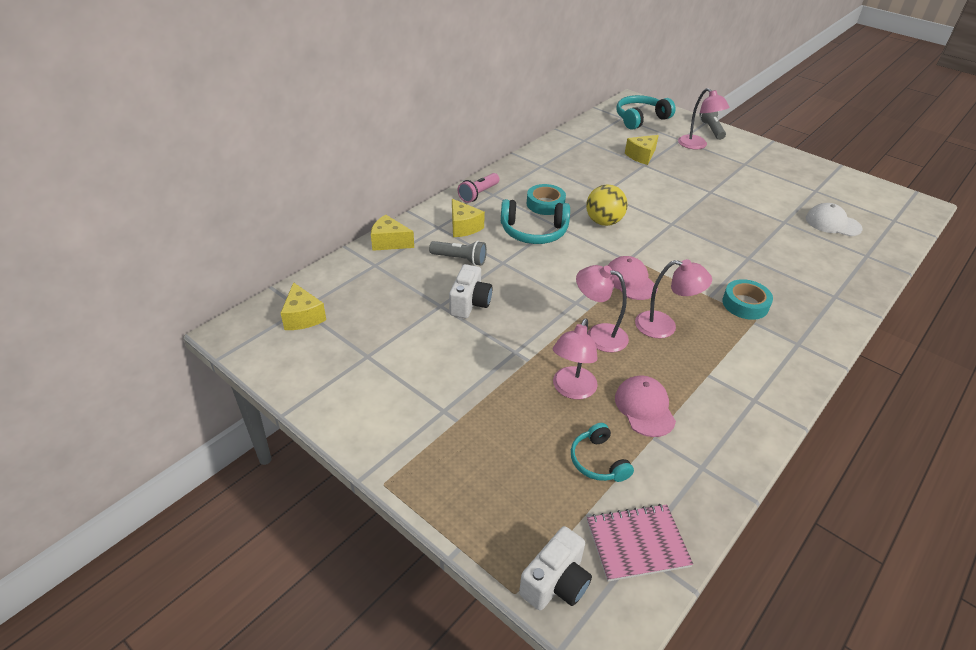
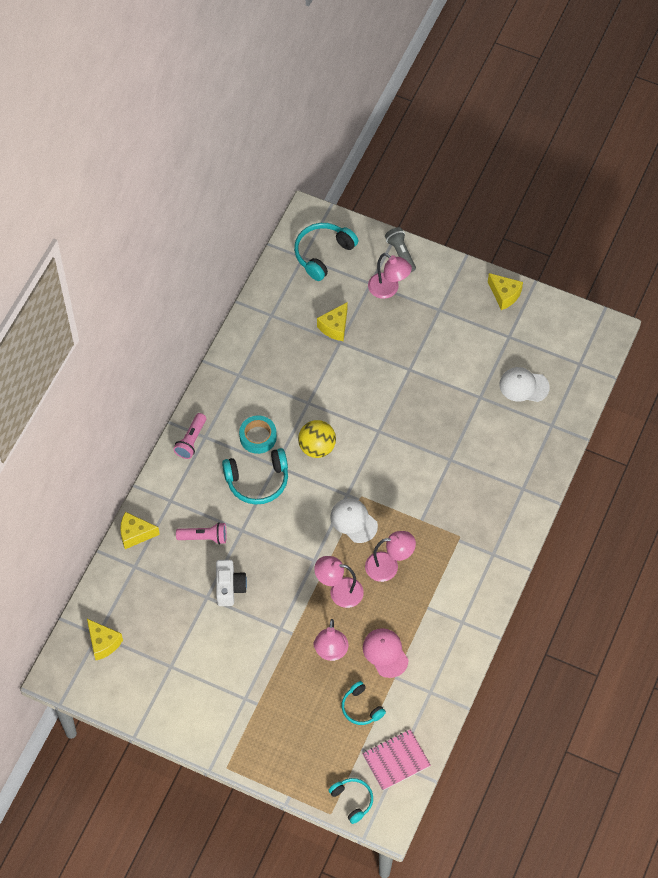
camera: 15 degrees left, 20 degrees up
grey flashlight [429,241,487,266] -> pink flashlight [176,522,227,545]
yellow cheese [452,199,485,237] -> yellow cheese moved to [488,273,523,310]
white camera [519,526,592,611] -> turquoise headphones [328,778,373,824]
pink cap [608,256,658,300] -> white cap [330,498,378,543]
turquoise tape [722,279,773,320] -> none

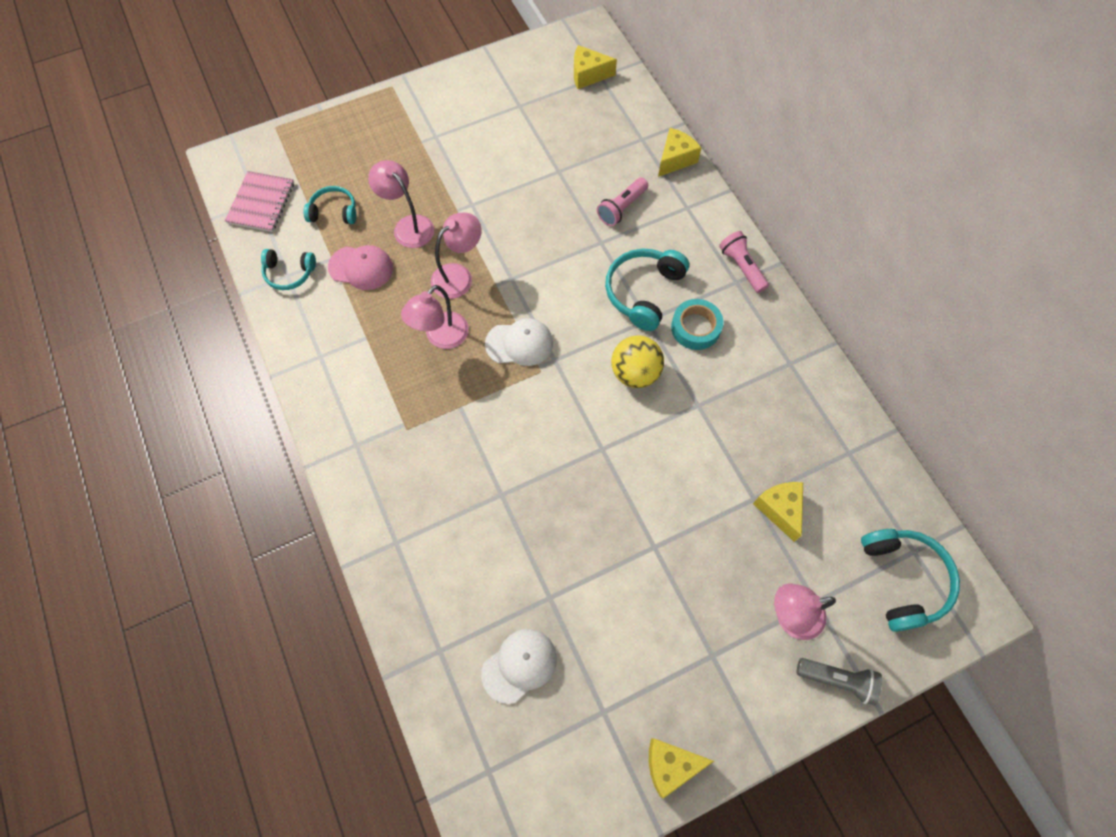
camera: 130 degrees right, 5 degrees up
white camera [216,560,247,606] -> none
turquoise headphones [328,778,373,824] -> turquoise headphones moved to [261,249,316,290]

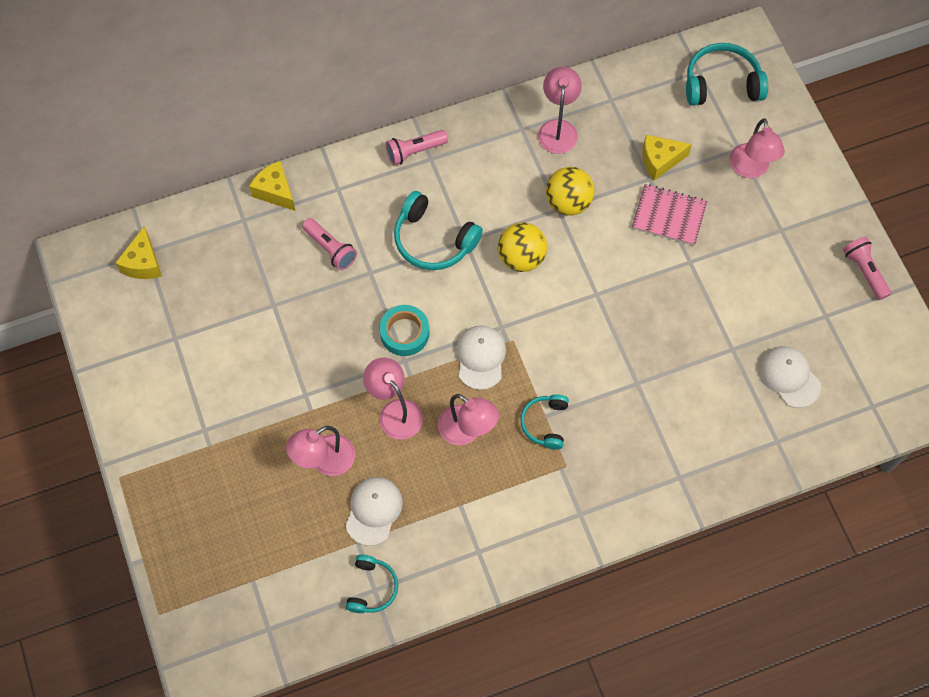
camera: 85 degrees left, 0 degrees up
pink notebook [225,171,294,232] -> pink notebook moved to [632,184,707,246]
turquoise headphones [303,186,356,224] -> turquoise headphones moved to [521,394,569,450]
pink cap [328,245,393,290] -> white cap [346,477,403,546]
yellow cheese [649,738,714,799] -> pink flashlight [843,236,891,300]
turquoise tape [671,299,723,350] -> turquoise tape moved to [379,305,429,356]
grey flashlight [797,658,882,706] -> none
none -> pink lamp [538,67,582,154]
none -> yellow ball [546,167,595,216]

